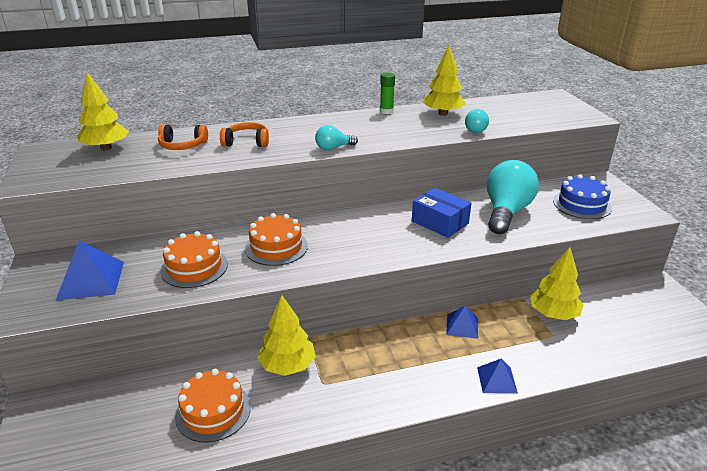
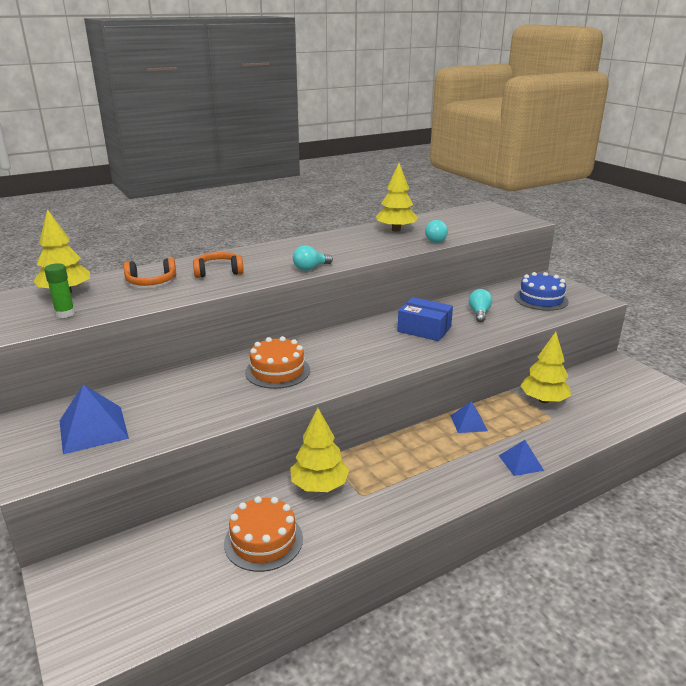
camera: 15 degrees left, 5 degrees down
orange cake [160,231,228,288] -> none
green glue stick [380,72,395,114] -> green glue stick moved to [44,263,75,318]
turquoise light bulb [487,160,539,234] -> turquoise light bulb [469,289,492,322], size x0.49

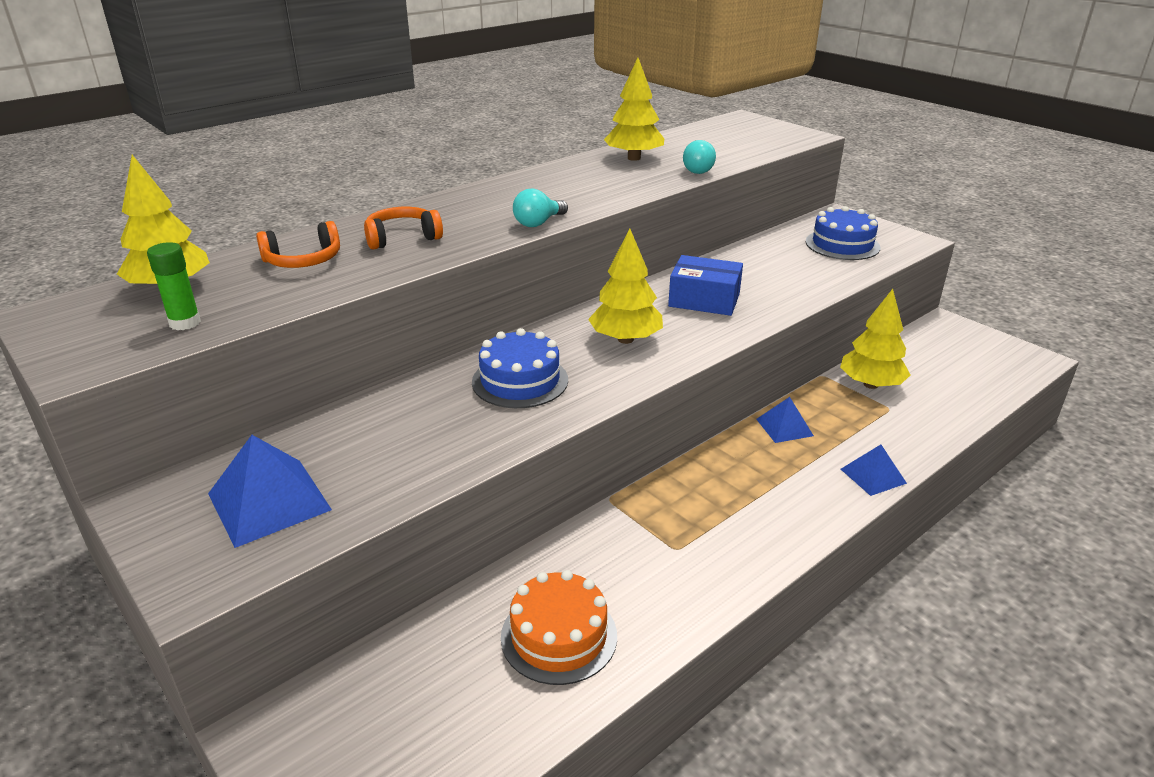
camera: 10 degrees left, 5 degrees up
orange cake [245,336,310,389] -> blue cake [472,328,568,408]
yellow tree [290,408,349,492] -> yellow tree moved to [588,228,663,344]
turquoise light bulb [469,289,492,322] -> none

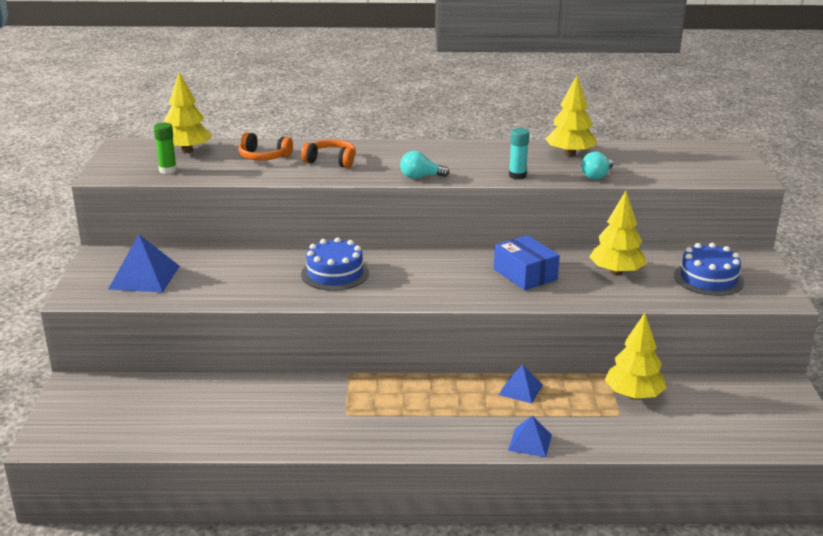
camera: 40 degrees right, 5 degrees down
orange cake [501,570,617,685] -> none
yellow tree [588,228,663,344] -> yellow tree moved to [589,191,647,276]
none -> turquoise glue stick [509,128,529,180]

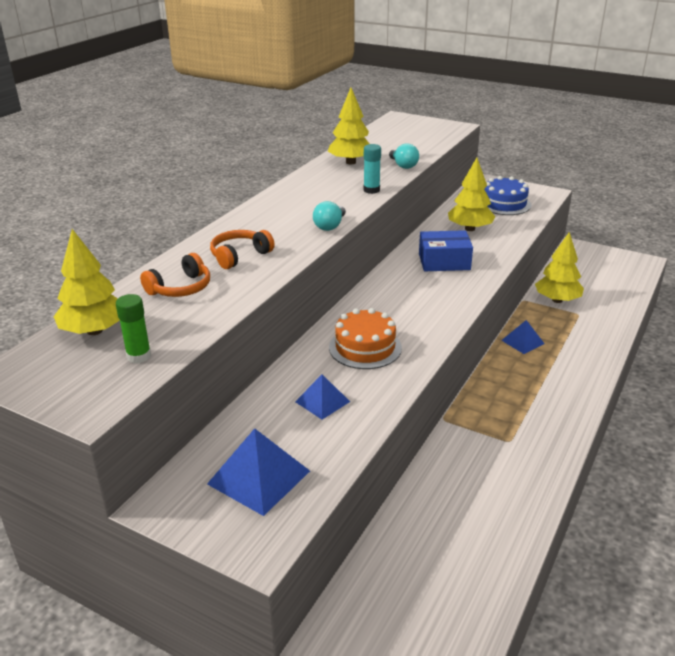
camera: 60 degrees left, 5 degrees up
blue cake [301,237,369,291] -> orange cake [329,308,402,369]
blue pyramid [508,416,552,457] -> blue pyramid moved to [295,375,350,420]

